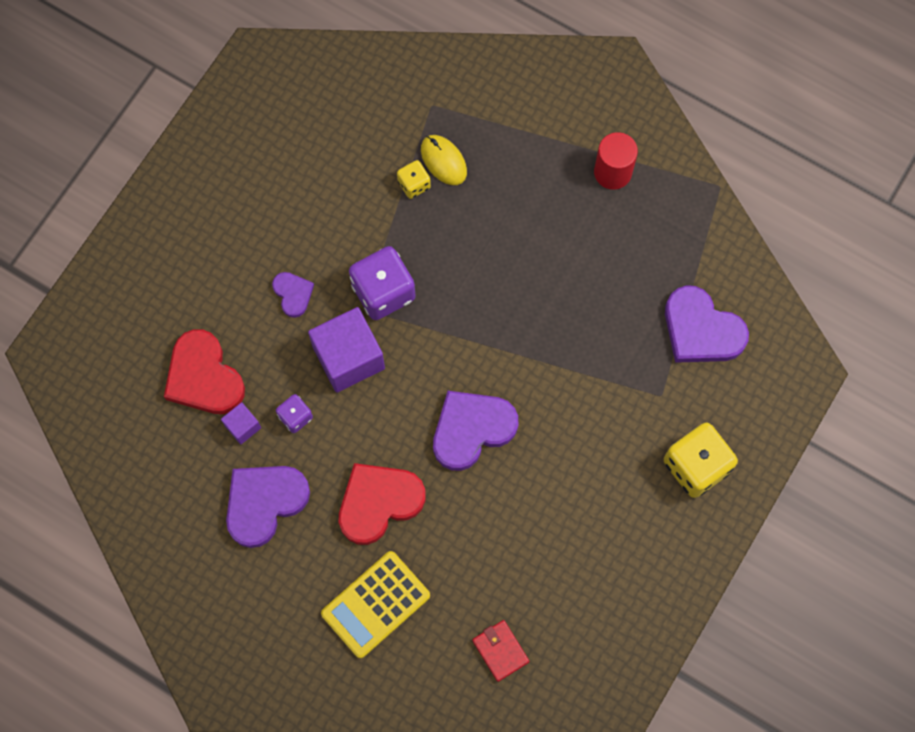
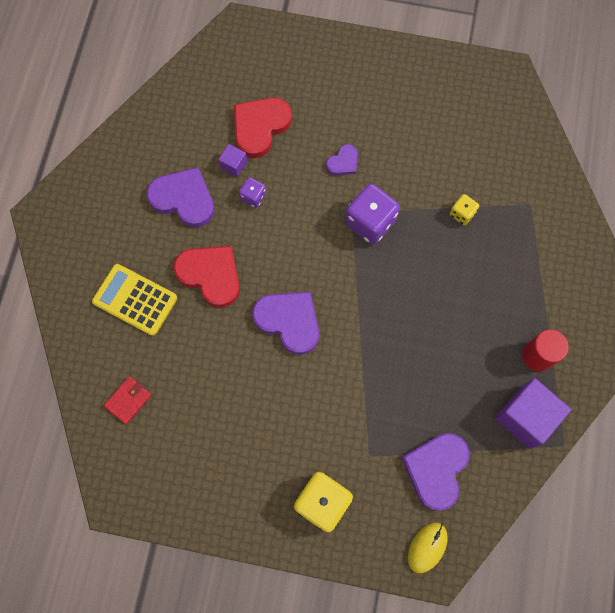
camera: 70 degrees right, 0 degrees up
purple cube [308,307,385,393] -> purple cube moved to [495,378,572,449]
yellow mouse [421,135,467,185] -> yellow mouse moved to [408,522,448,573]

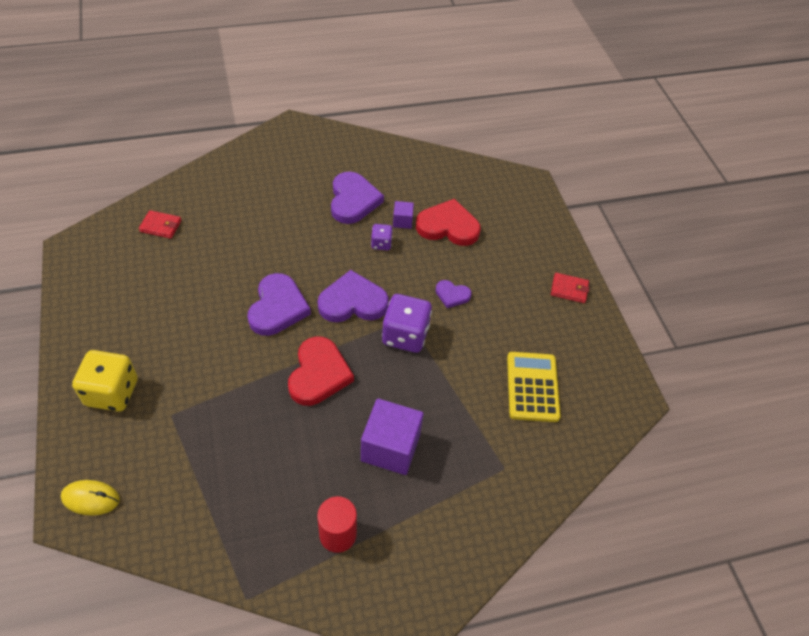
camera: 60 degrees right, 20 degrees down
yellow calculator [92,264,177,336] -> yellow calculator moved to [507,352,561,422]
red heart [174,246,240,308] -> red heart moved to [288,336,354,406]
purple heart [402,433,469,511] -> purple heart moved to [318,270,389,322]
yellow dice [450,194,479,226] -> none
purple cube [495,378,572,449] -> purple cube moved to [361,398,424,475]
none -> red wallet [551,273,589,303]

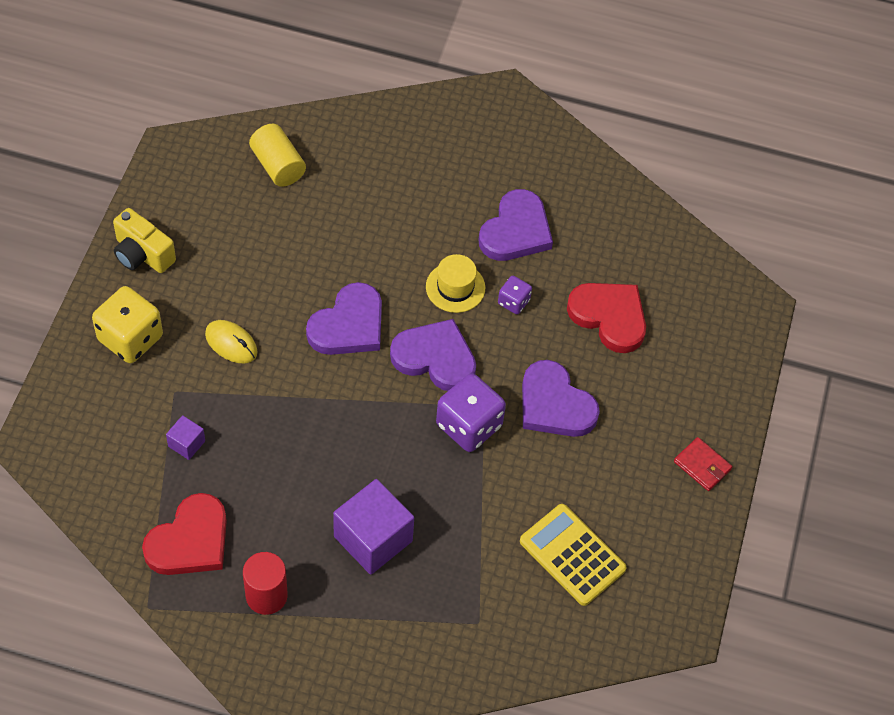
camera: 30 degrees right, 5 degrees up
yellow mouse [61,480,120,516] -> yellow mouse moved to [205,320,258,363]
red wallet [139,210,182,239] -> yellow cylinder [249,124,306,187]
red heart [288,336,354,406] -> red heart moved to [142,493,227,575]
purple cube [393,201,414,229] -> purple cube moved to [166,415,205,460]
purple heart [435,280,472,308] -> purple heart [522,360,600,437], size x1.89
yellow calculator [507,352,561,422] -> yellow calculator turned 75 degrees counterclockwise [520,504,627,606]
none -> yellow camera [113,208,176,273]
none -> yellow hat [426,254,486,313]

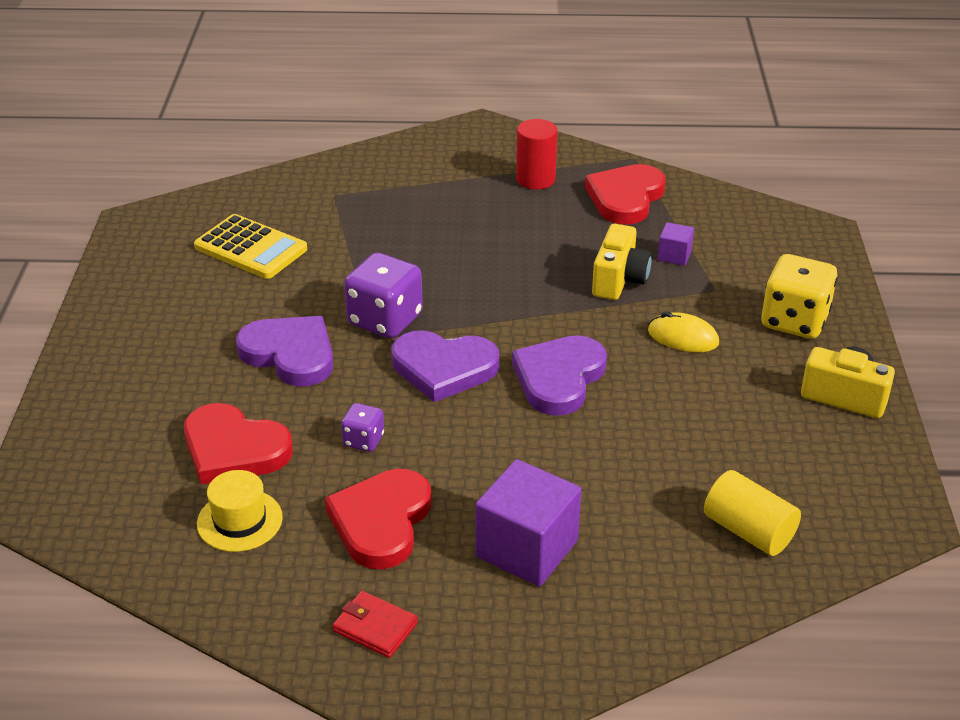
camera: 170 degrees right, 20 degrees down
purple cube [333,479,414,575] -> purple cube moved to [475,459,581,587]
yellow hat [426,254,486,313] -> yellow hat moved to [197,470,283,552]
purple heart [478,189,553,261] -> red heart [325,469,431,569]
red wallet [674,437,732,491] -> red wallet moved to [333,591,418,658]
none -> yellow camera [592,224,652,300]

